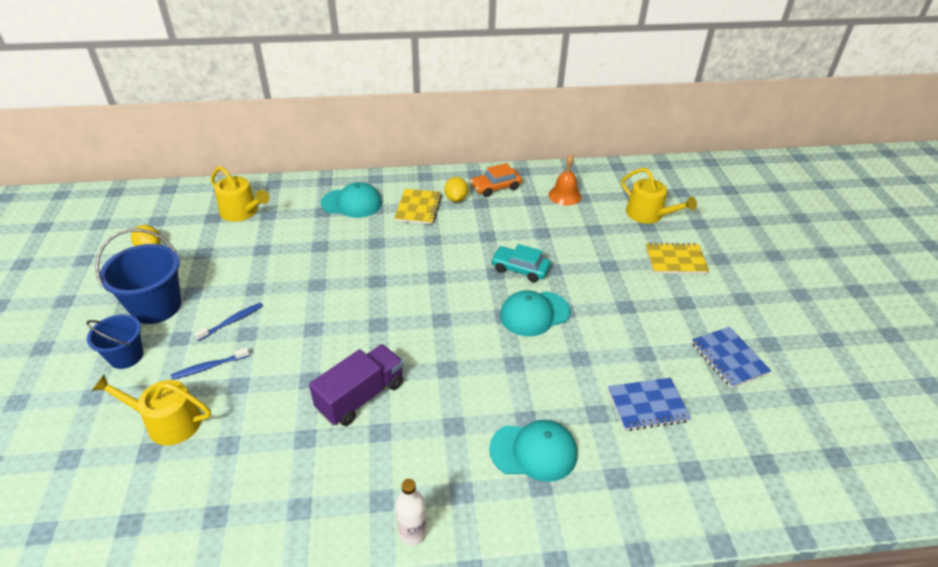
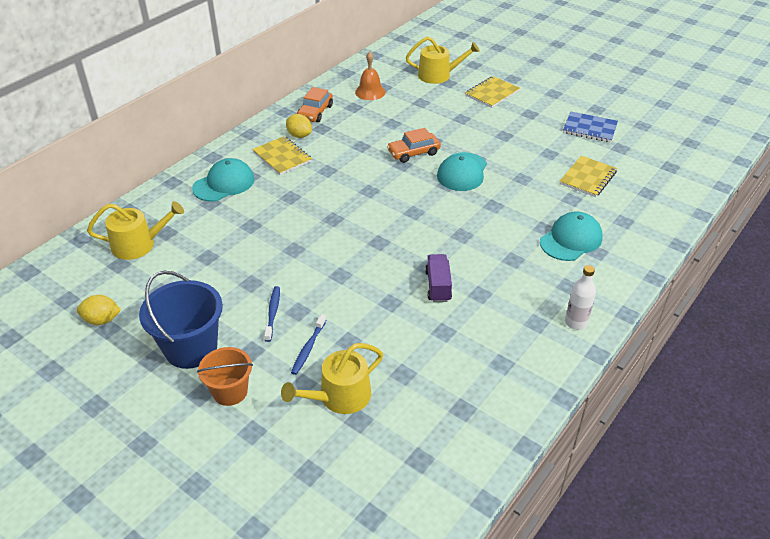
camera: 45 degrees left, 0 degrees up
blue bucket [86,314,144,369] -> orange bucket [197,347,253,406]
purple truck [309,344,404,426] -> purple truck [425,254,452,302], size x0.66
turquoise car [491,244,551,282] -> orange car [387,128,441,163]
blue notebook [608,378,691,431] -> yellow notebook [560,156,617,197]

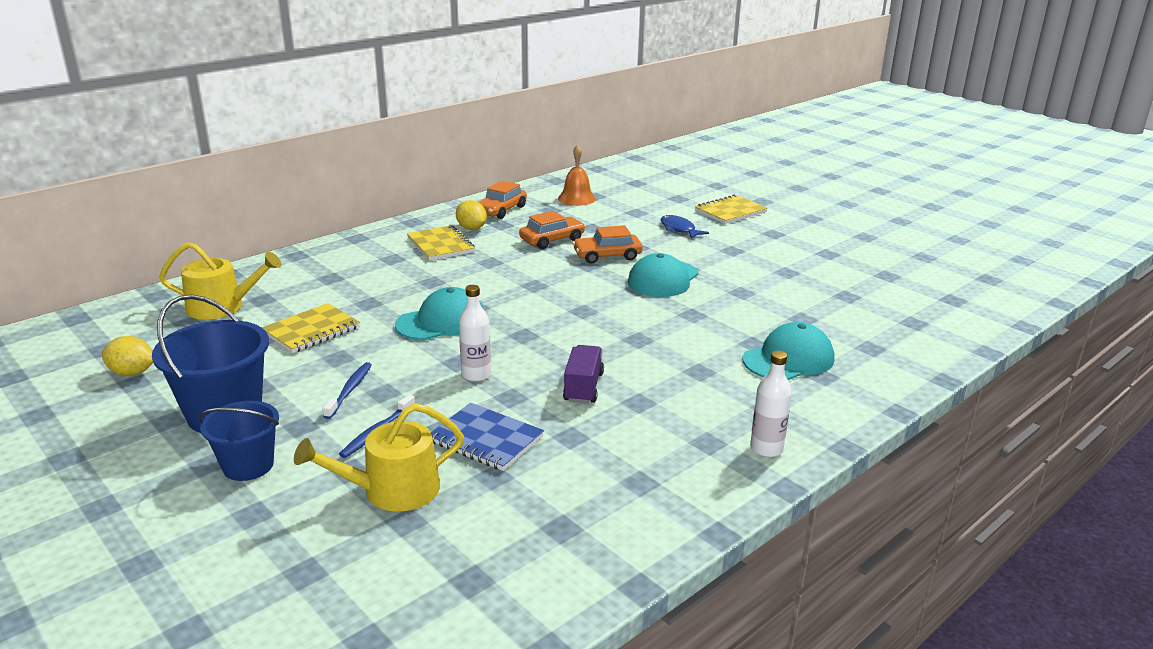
camera: 10 degrees right, 15 degrees down
turquoise cap [192,158,254,202] -> turquoise cap moved to [395,287,484,340]
orange bucket [197,347,253,406] -> blue bucket [199,401,279,481]
yellow watering can [406,37,480,84] -> none
yellow notebook [560,156,617,197] -> yellow notebook moved to [262,303,360,353]
blue notebook [563,111,618,143] -> blue notebook moved to [431,403,544,471]
none -> white bottle [459,285,491,382]
none -> orange car [519,211,585,249]
none -> blue fish [660,215,709,239]

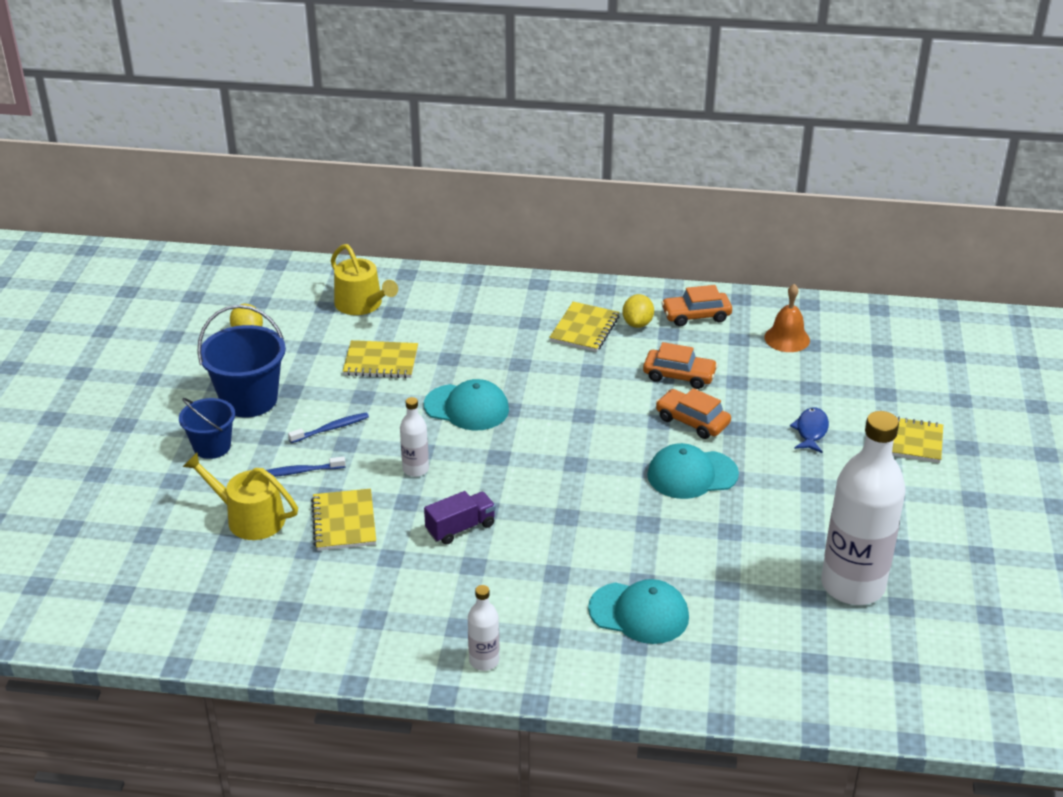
camera: 50 degrees right, 10 degrees up
blue notebook [431,403,544,471] -> yellow notebook [311,489,376,551]
none -> white bottle [821,411,906,605]

